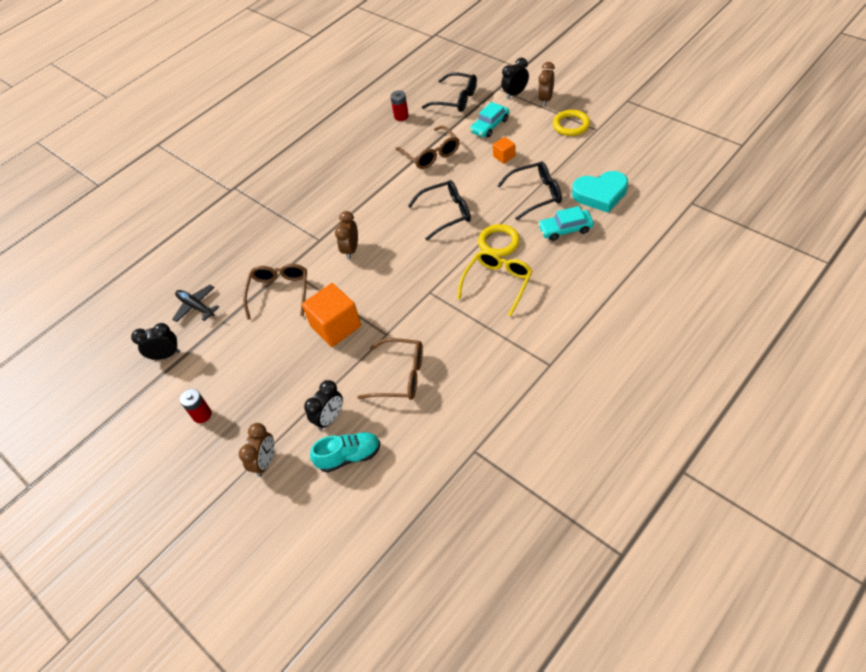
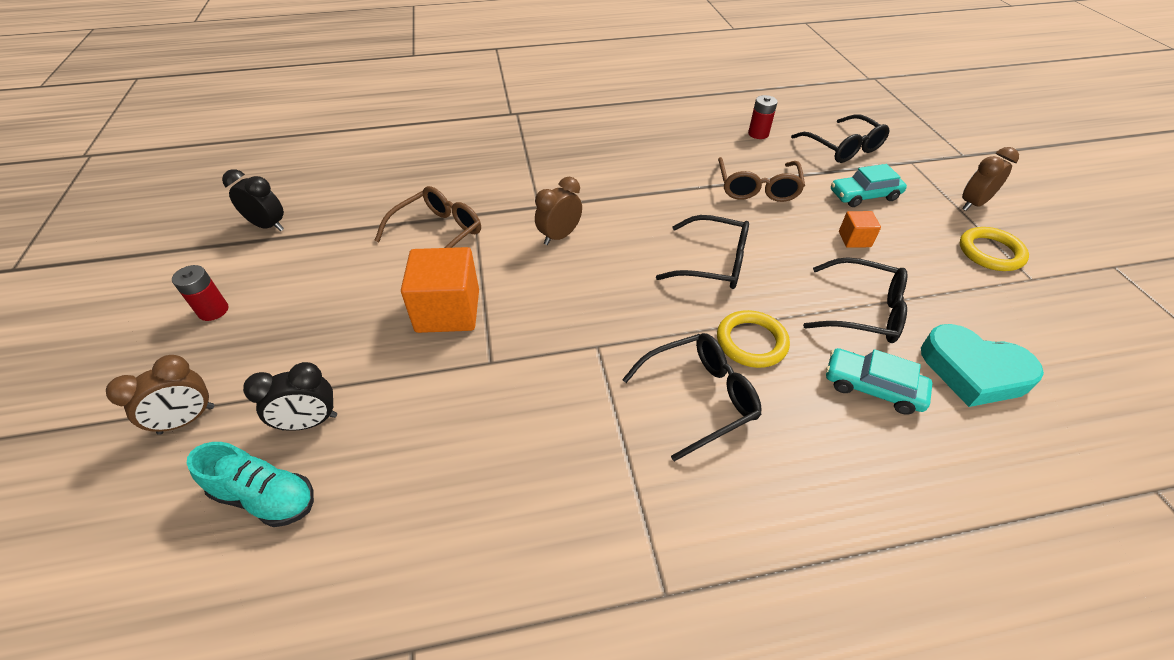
camera: 30 degrees right, 5 degrees down
black plane [172,285,219,322] -> none
brown glasses [357,338,423,400] -> none
yellow glasses [457,250,532,316] -> black glasses [622,333,762,461]
black clock [501,58,529,99] -> none

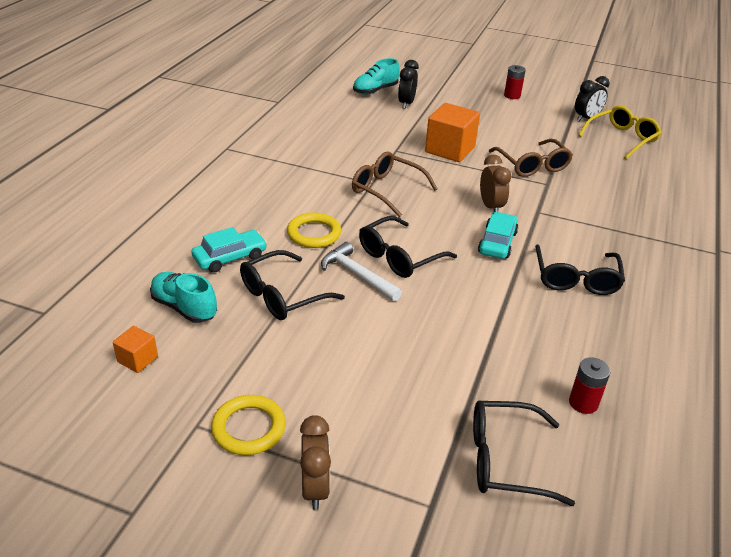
camera: 120 degrees right, 10 degrees down
brown clock [106,355,214,435] -> none
black glasses [622,333,762,461] -> black glasses moved to [535,245,625,295]
brown glasses [718,157,805,202] -> brown glasses moved to [352,152,438,217]
turquoise car [831,164,907,207] -> turquoise car moved to [478,212,518,259]
orange cube [839,211,881,248] -> orange cube moved to [113,326,158,373]
turquoise heart [921,324,1044,407] -> turquoise shoe [150,272,217,323]
none -> white hammer [321,242,402,301]
none -> yellow glasses [578,105,662,159]

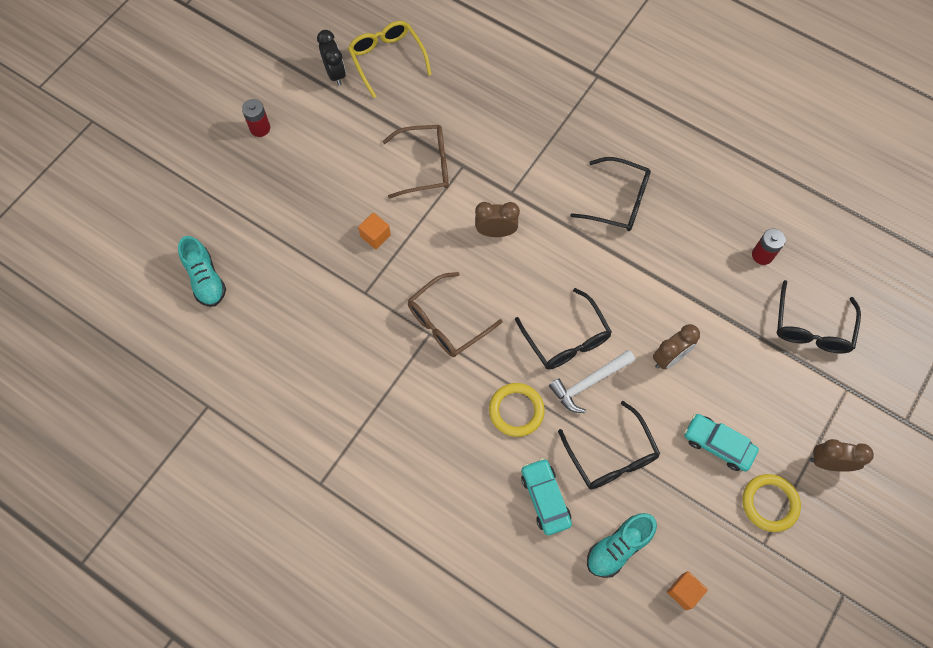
camera: 75 degrees left, 30 degrees up
black clock [398,60,419,109] -> none
orange cube [425,103,480,162] -> orange cube [358,213,391,249], size x0.50
turquoise car [478,212,518,259] -> turquoise car moved to [684,414,759,472]
none -> brown clock [653,324,700,369]

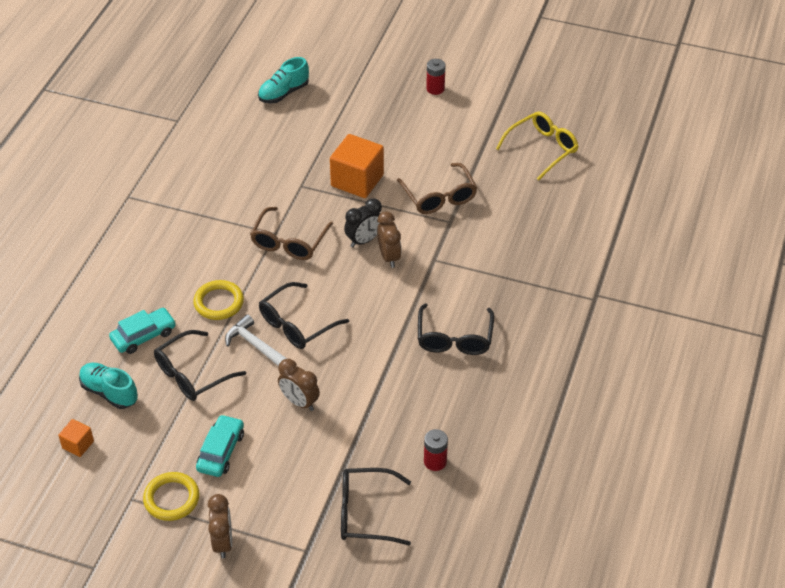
camera: 75 degrees right, 20 degrees down
black clock [317,30,346,86] -> black clock moved to [344,198,382,247]
orange cube [358,213,391,249] -> orange cube [330,134,384,198], size x2.01
brown glasses [408,272,503,357] -> brown glasses turned 105 degrees counterclockwise [250,207,333,260]

